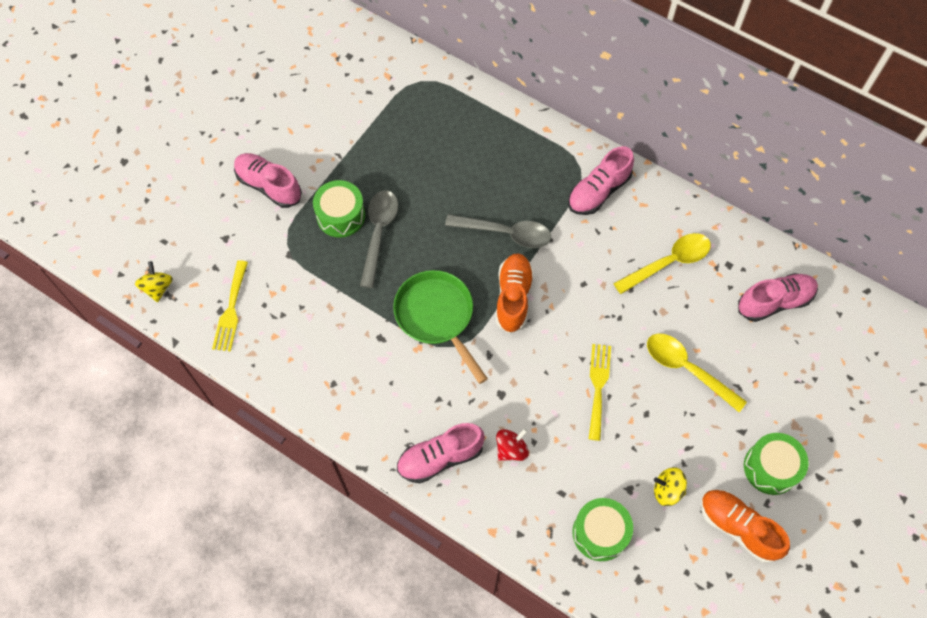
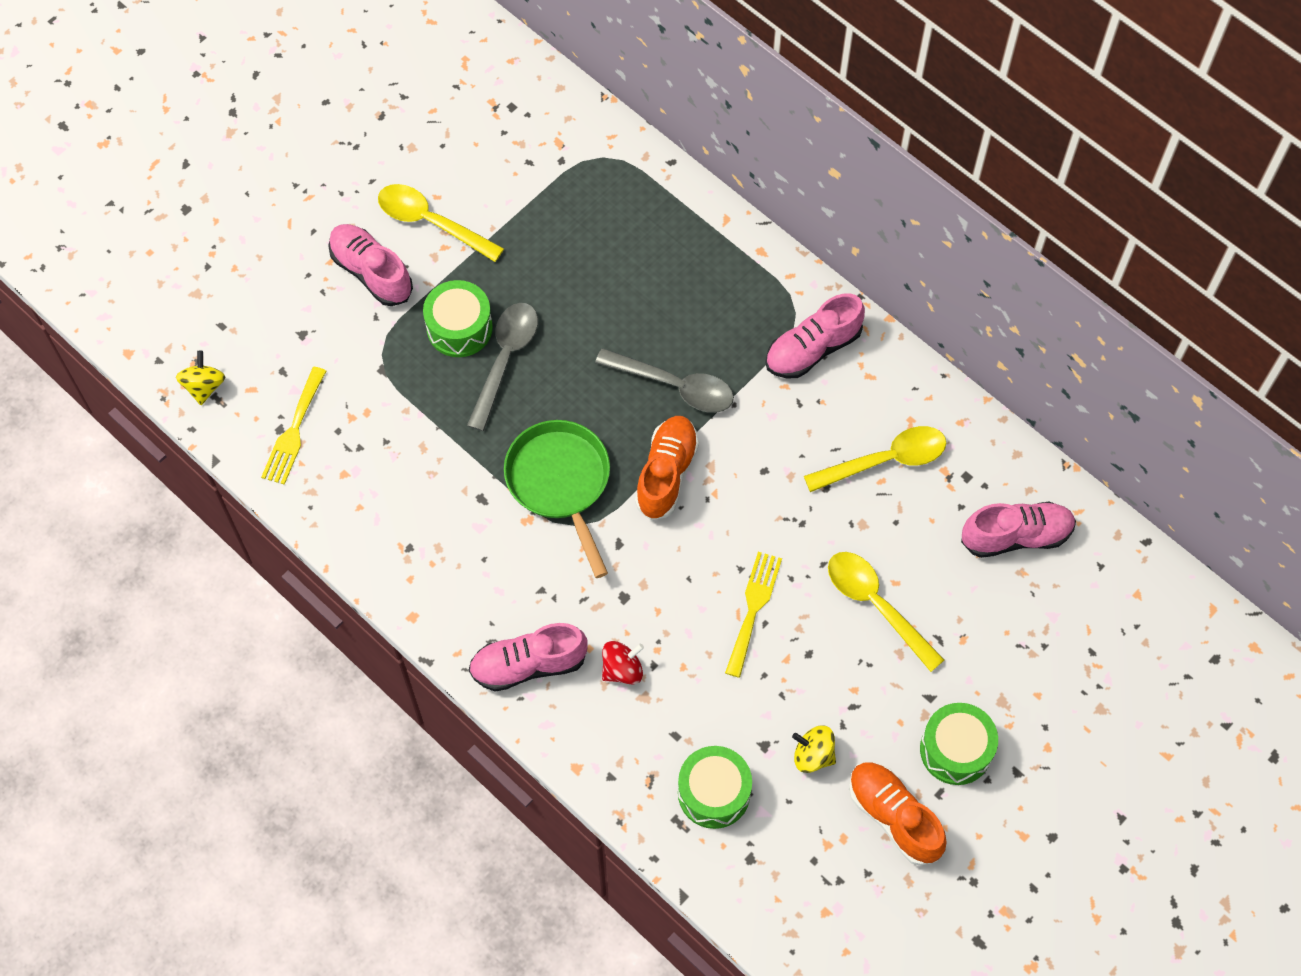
camera: 10 degrees right, 0 degrees up
none -> yellow spoon [378,184,504,262]

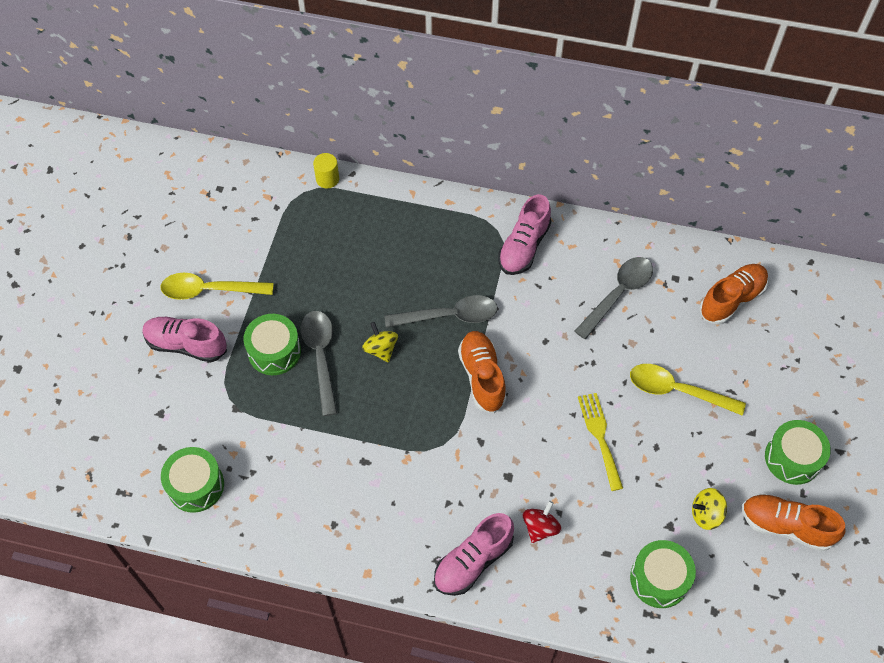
camera: 30 degrees left, 5 degrees down
yellow spinning top [176,351,225,405] -> yellow spinning top moved to [362,322,398,362]
yellow fork [261,367,326,485] -> green drum [161,447,224,513]
green pan [504,420,610,578] -> none
yellow spoon [804,426,946,492] -> grey spoon [574,257,653,339]
pink shoe [961,502,1076,558] -> orange shoe [699,264,768,325]
none -> yellow cylinder [313,153,339,189]

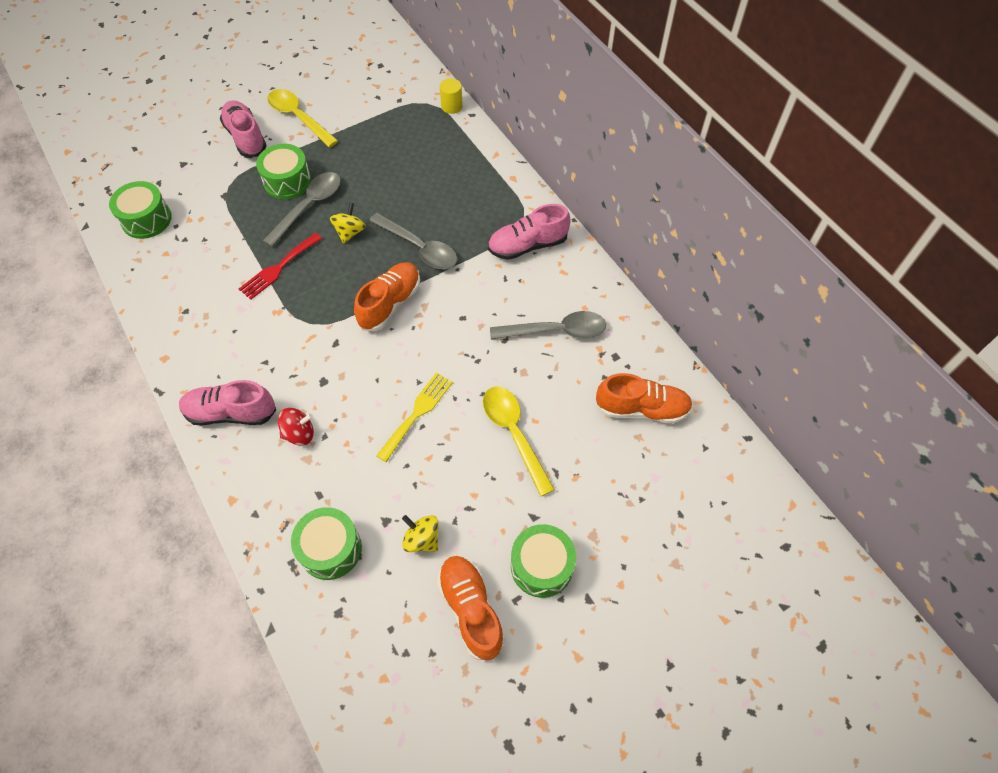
camera: 45 degrees right, 0 degrees up
none -> red fork [239,233,322,300]

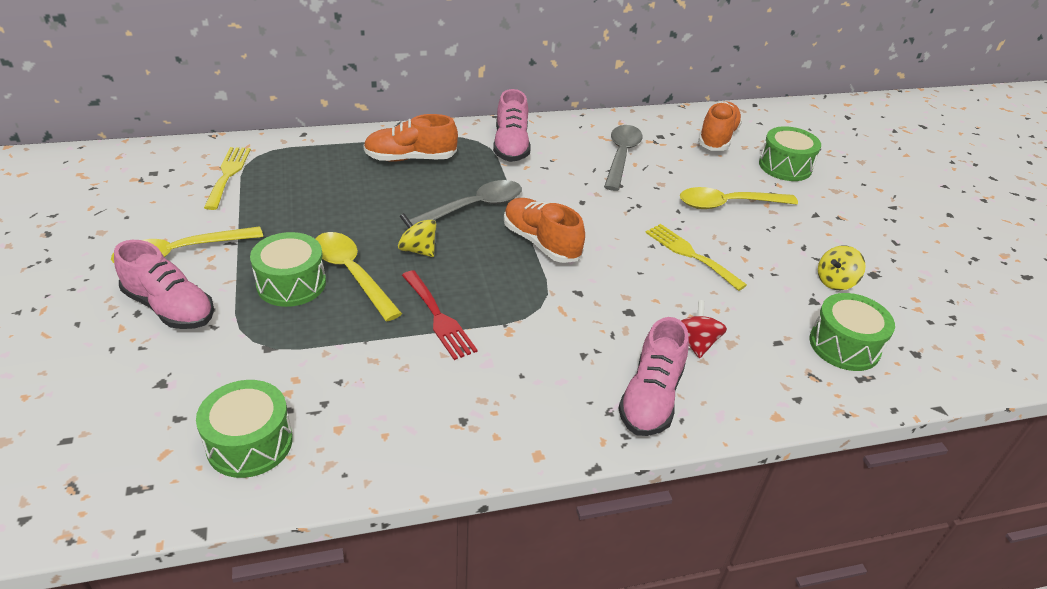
camera: 75 degrees left, 20 degrees down
pink shoe [220,100,267,157] -> pink shoe turned 135 degrees counterclockwise [114,240,214,329]
grey spoon [263,172,341,247] -> yellow spoon [316,232,402,321]
orange shoe [437,556,505,660] -> orange shoe moved to [363,114,458,162]
yellow cylinder [440,78,463,114] -> none
green drum [511,524,576,598] -> green drum moved to [759,126,821,181]
none -> yellow fork [204,147,251,210]

